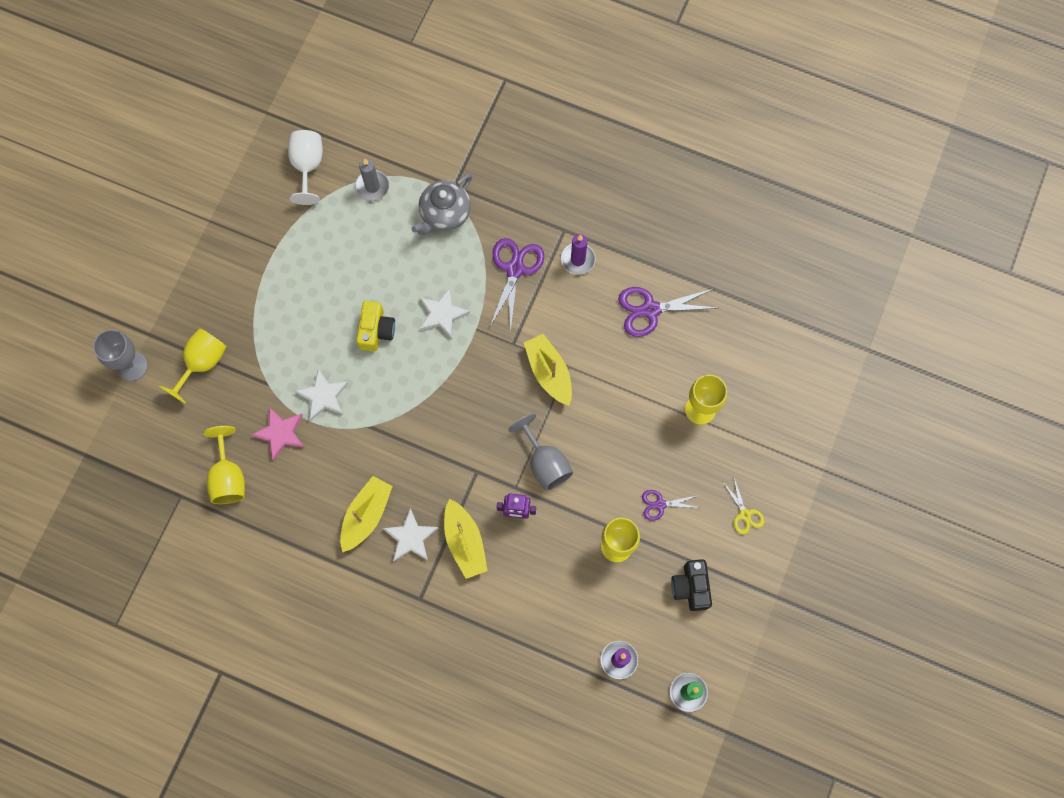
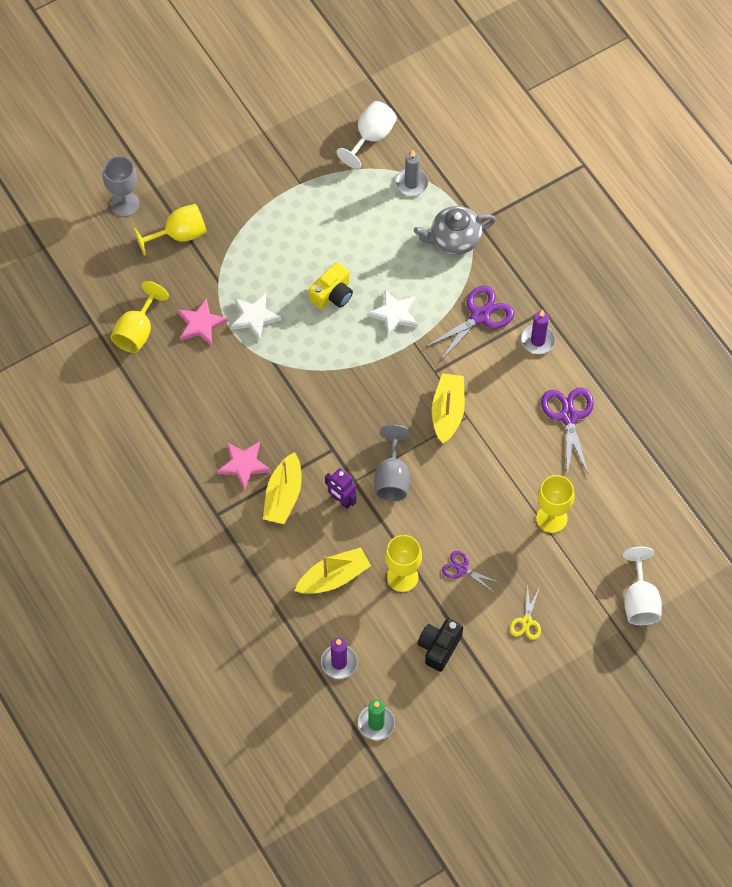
camera: 35 degrees right, 10 degrees down
yellow boat [340,476,393,553] -> yellow boat moved to [295,547,371,594]
white star [383,508,438,561] -> pink star [217,441,271,491]
purple scissors [618,287,716,337] -> purple scissors turned 60 degrees clockwise [541,388,594,476]
none -> white goblet [622,546,662,625]

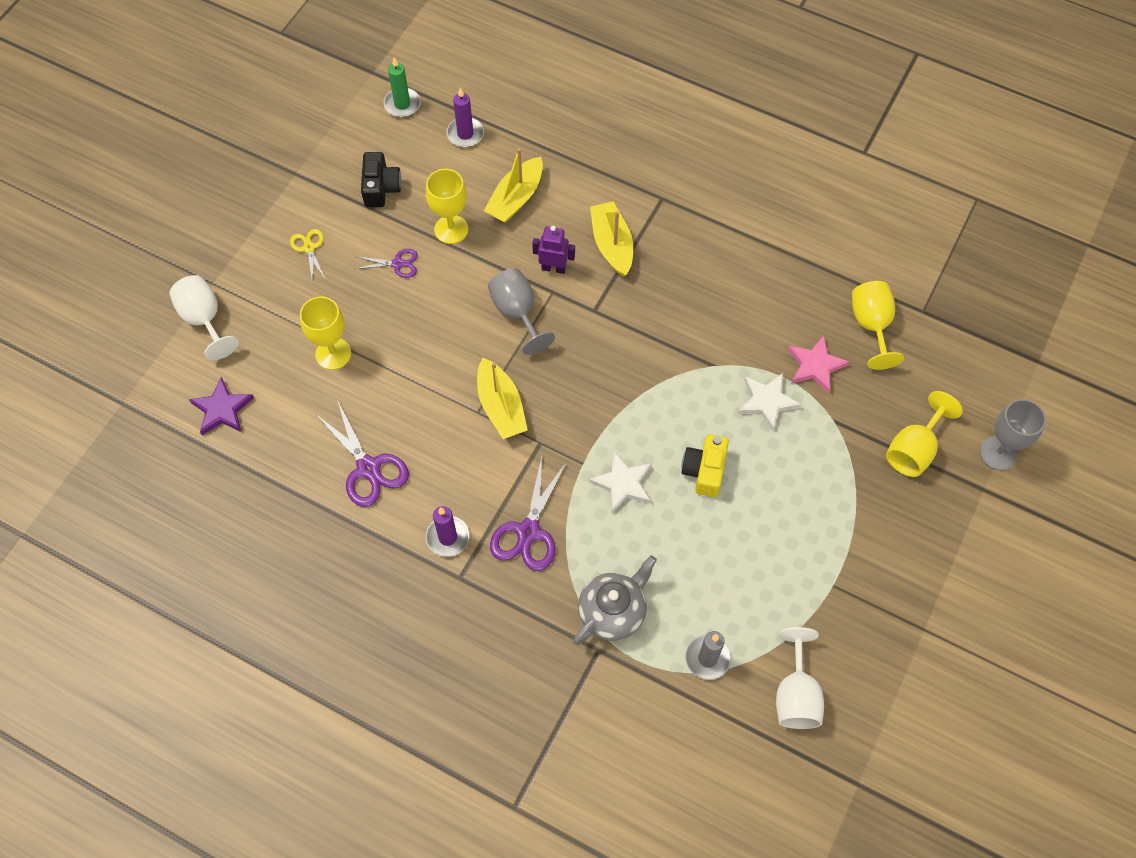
camera: 150 degrees right, 0 degrees up
pink star [217,441,271,491] -> none
none -> purple star [189,377,254,435]

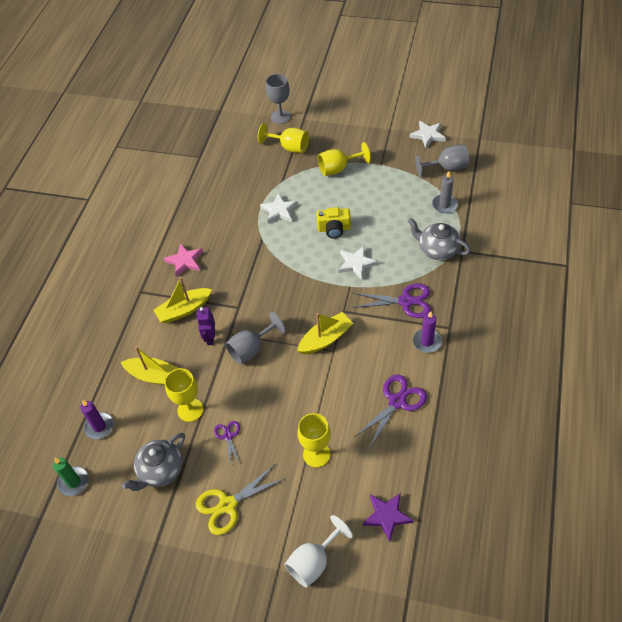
camera: 100 degrees left, 10 degrees down
yellow scissors [290,229,326,283] -> yellow scissors [196,464,286,535], size x1.76
black camera [361,152,402,207] -> grey teapot [122,433,185,491]
white goblet [776,627,824,729] -> grey goblet [415,144,469,177]
pink star [788,335,850,393] -> pink star moved to [164,243,203,277]
yellow goblet [852,281,904,370] -> yellow goblet moved to [318,142,371,176]
none -> white star [410,121,446,148]

